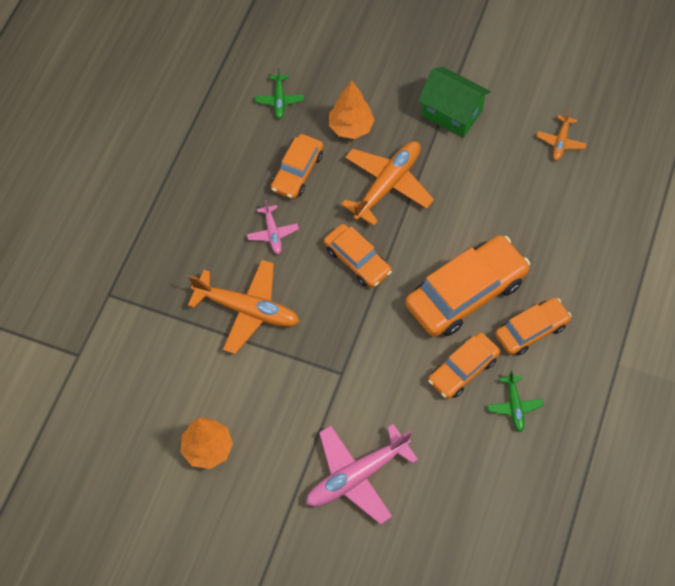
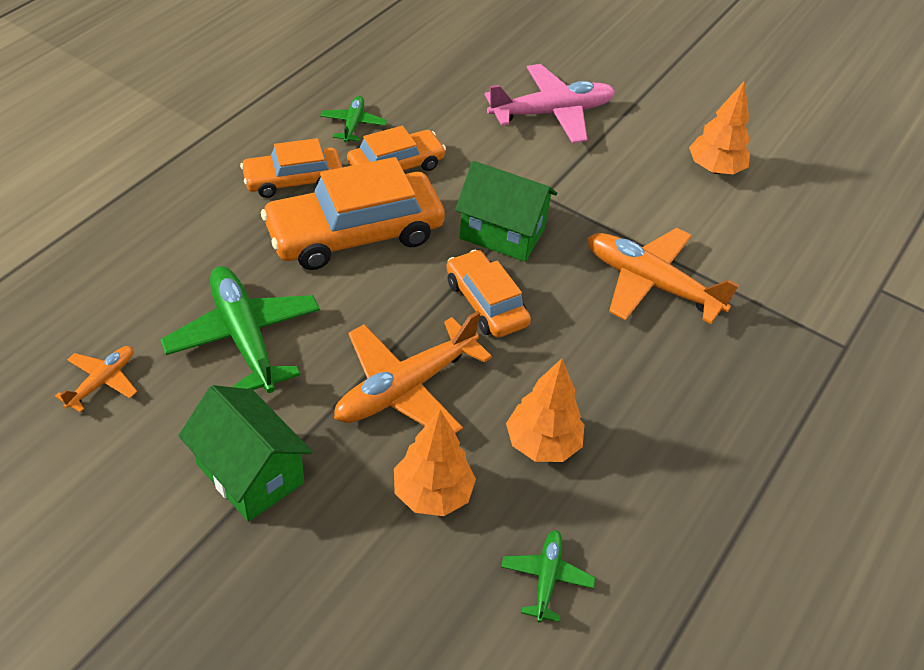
camera: 170 degrees left, 15 degrees down
pink plane [247,200,299,255] -> none
orange car [271,134,323,199] -> orange tree [506,359,584,462]
none -> green plane [160,266,320,393]
none -> green house [455,161,557,262]

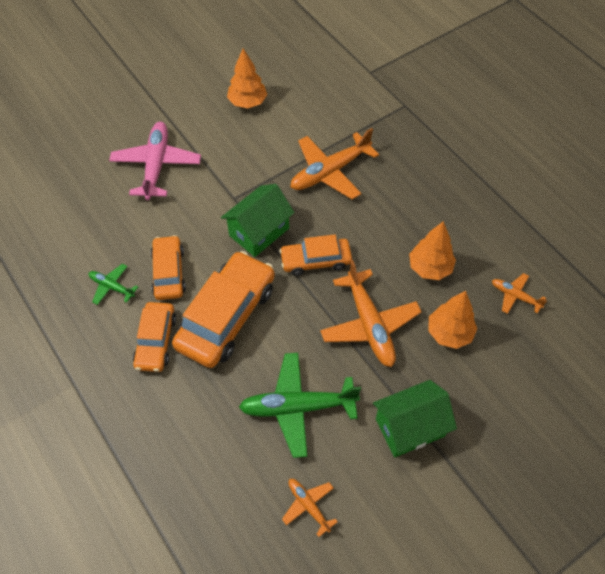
camera: 65 degrees left, 10 degrees up
orange car [261,157,445,270] -> orange car turned 150 degrees counterclockwise [172,251,275,368]
green plane [501,530,595,623] -> orange plane [492,273,547,314]

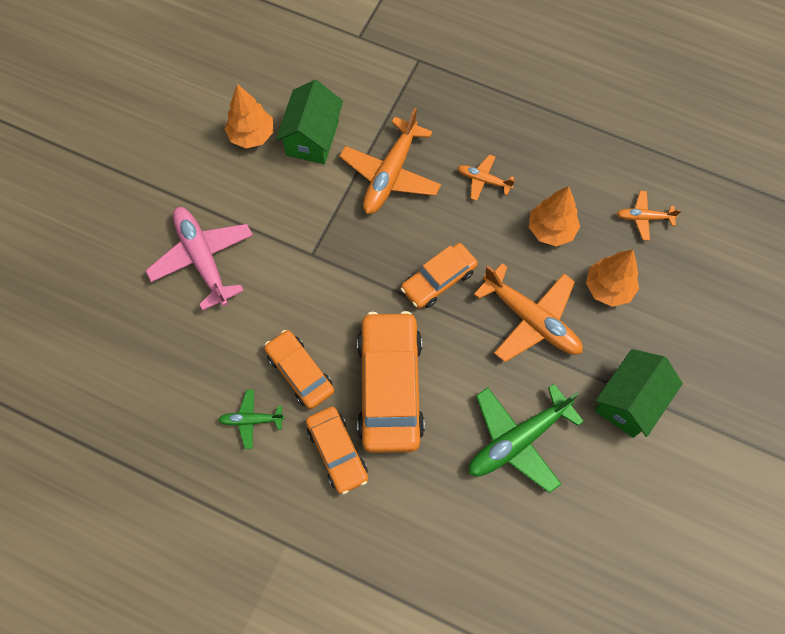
camera: 30 degrees left, 10 degrees up
green house [221,184,295,257] -> green house moved to [276,80,343,164]
orange plane [282,479,338,537] -> orange plane moved to [458,154,515,201]

